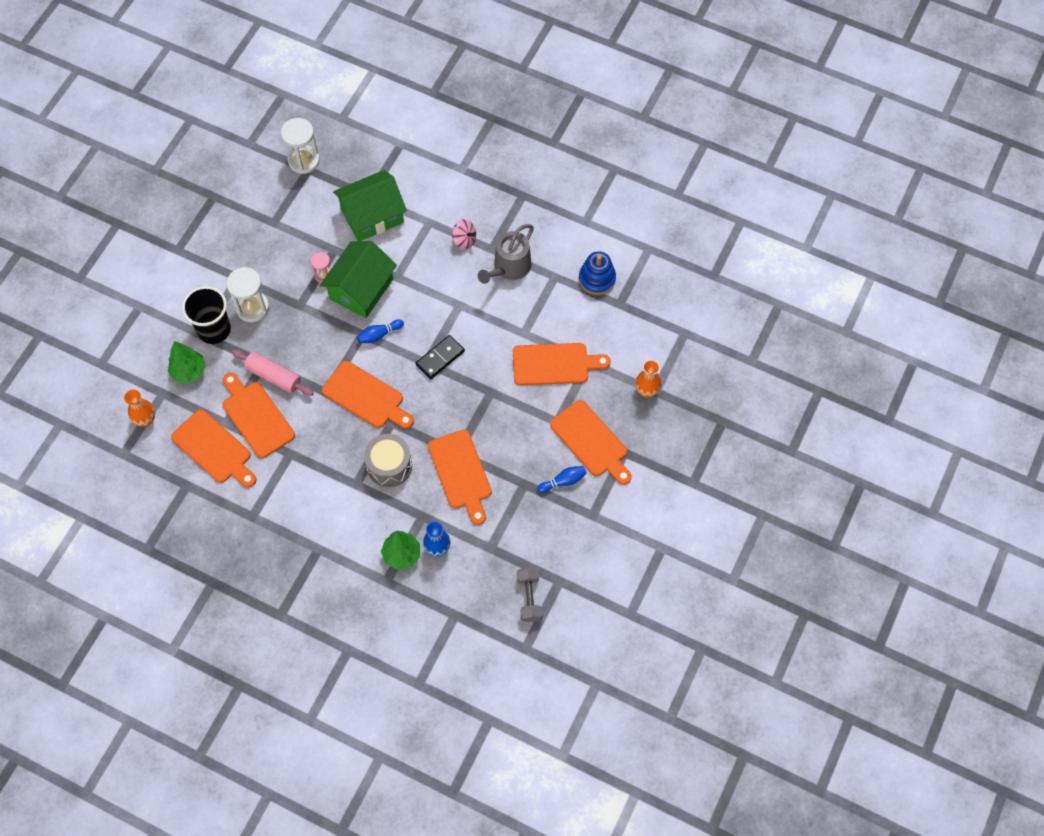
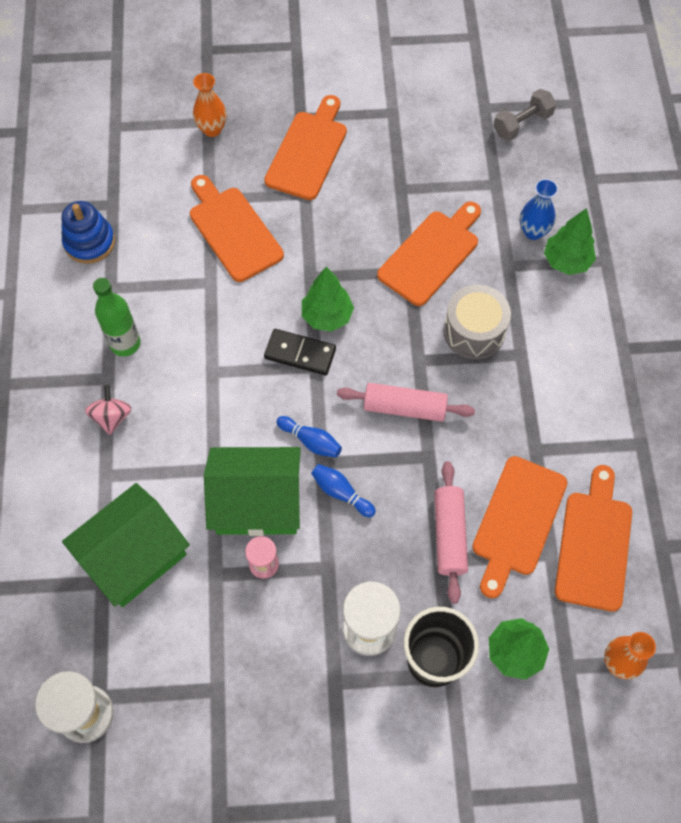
camera: 120 degrees left, 0 degrees up
orange cutting board [322,361,414,429] -> pink rolling pin [337,383,475,422]
green house [333,170,407,241] -> green house turned 75 degrees counterclockwise [62,483,190,607]
grey watering can [478,224,534,284] -> green bottle [93,278,141,356]
blue bowling pin [537,466,587,493] -> blue bowling pin moved to [311,464,376,517]
none -> green tree [302,267,354,331]

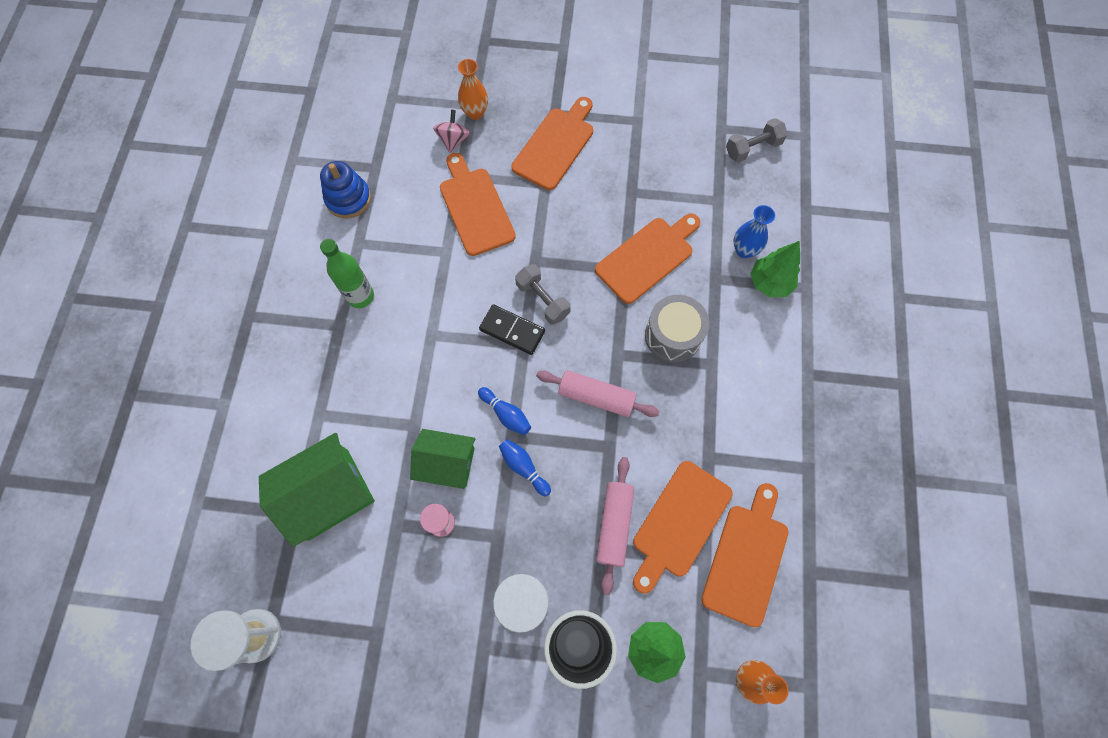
camera: 10 degrees right, 5 degrees up
pink spinning top [85,385,132,435] -> pink spinning top moved to [433,109,470,153]
green house [204,447,301,536] -> green house [410,429,475,489], size x0.66
green tree [302,267,354,331] -> grey dumbbell [515,264,571,325]

